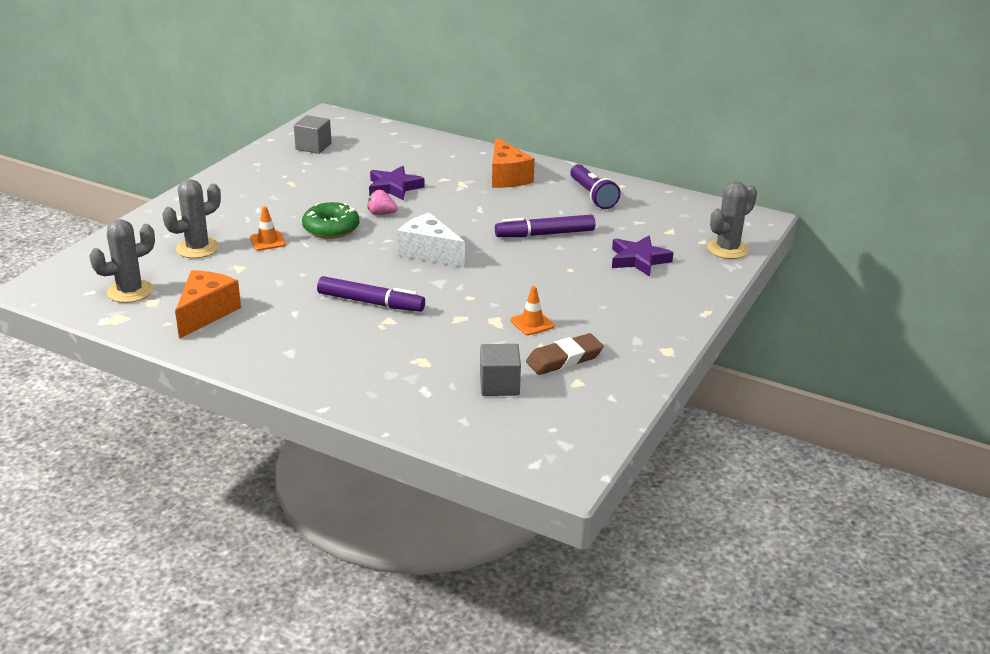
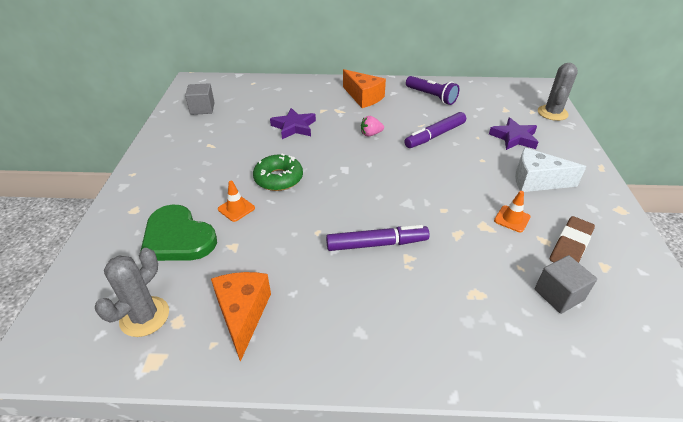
camera: 25 degrees left, 10 degrees up
grey cactus [162,179,221,258] -> green heart [140,204,217,261]
pink strawberry [368,190,398,215] -> pink strawberry moved to [361,116,384,137]
white cheese [397,213,465,268] -> white cheese moved to [515,147,586,192]

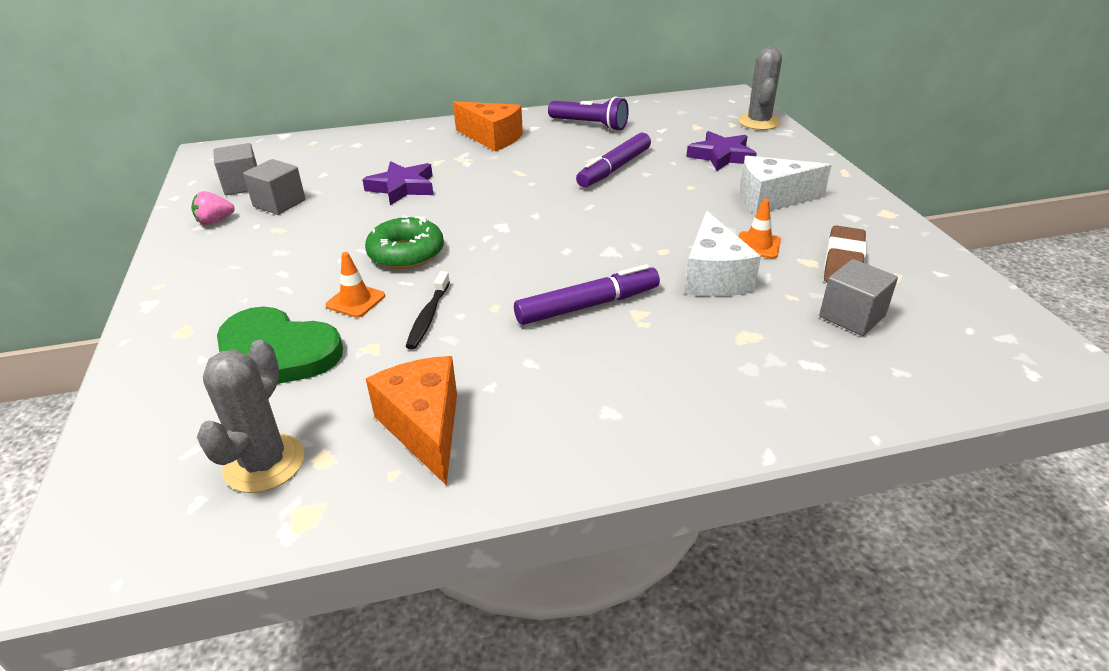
camera: 15 degrees left, 5 degrees down
pink strawberry [361,116,384,137] -> pink strawberry moved to [191,191,235,225]
none -> grey cube [243,159,306,215]
none -> black toothbrush [405,271,450,350]
none -> white cheese [685,211,761,297]

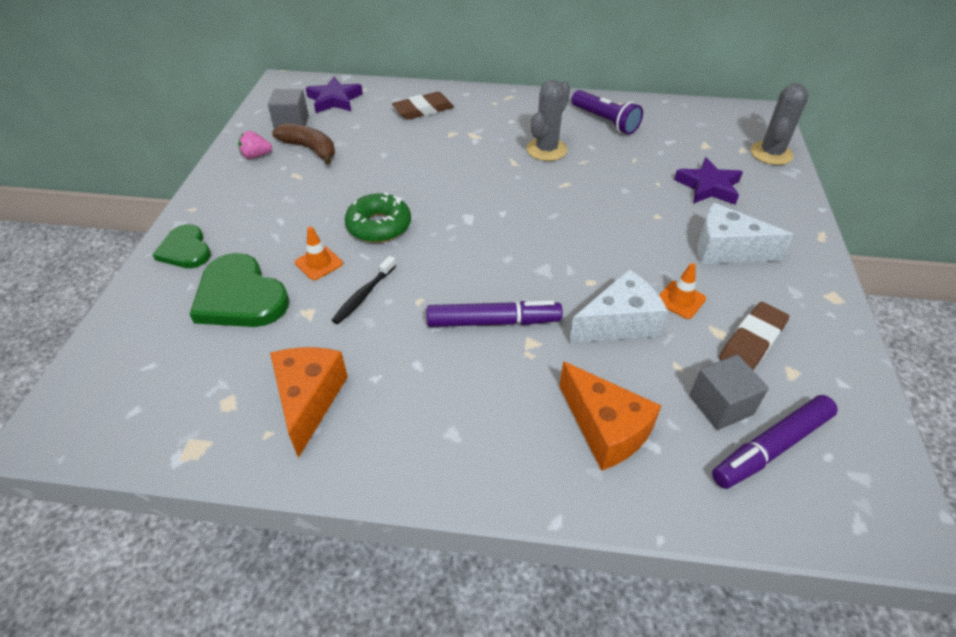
camera: 20 degrees right, 10 degrees up
grey cactus [197,340,305,493] -> grey cactus moved to [526,80,570,161]
grey cube [243,159,306,215] -> brown banana [272,123,335,165]
purple star [362,161,434,205] -> purple star moved to [306,77,363,113]
orange cheese [453,101,523,151] -> orange cheese moved to [559,361,661,471]
purple marker [576,133,651,187] -> purple marker moved to [712,395,838,489]
white cheese [685,211,761,297] -> white cheese turned 135 degrees counterclockwise [569,269,668,343]
none -> green heart [152,224,211,268]
none -> brown eraser [392,92,454,120]

